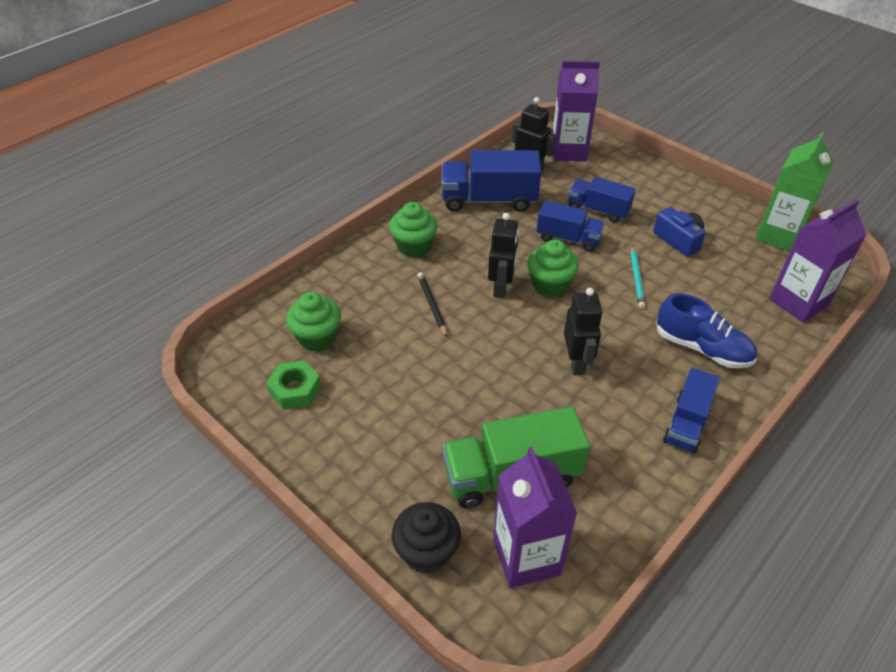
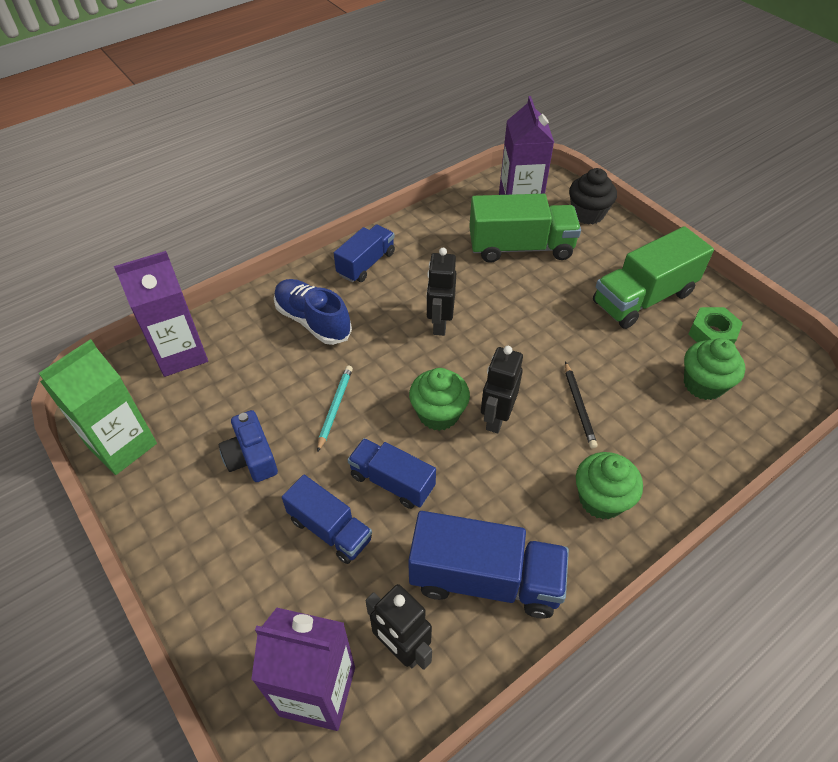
camera: 170 degrees left, 5 degrees up
none -> green truck [593,226,714,329]

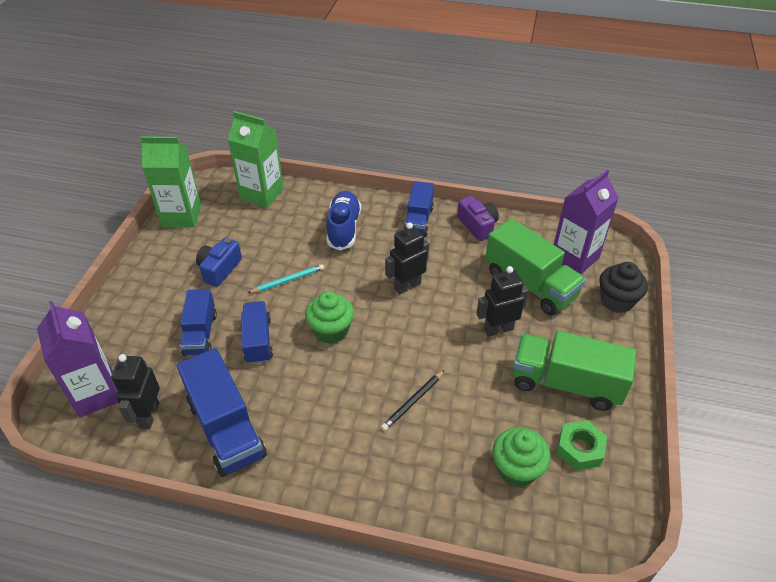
camera: 50 degrees right, 5 degrees down
purple carton [114,251,208,377] -> green carton [228,111,284,208]
blue truck [334,224,395,283] -> blue truck turned 105 degrees clockwise [403,181,434,237]
black robot [481,346,523,433] -> black robot moved to [476,266,529,337]
green cupcake [576,452,643,519] -> none
none -> purple camera [457,196,499,241]

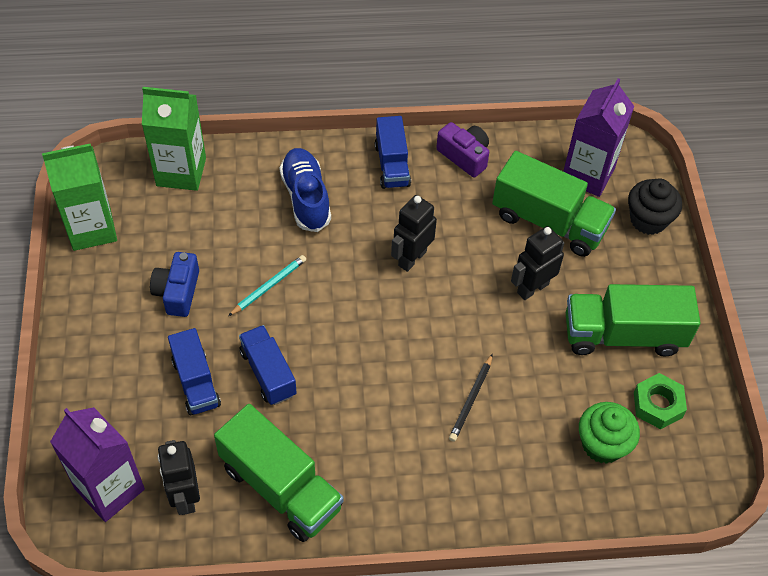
camera: 20 degrees left, 10 degrees up
blue truck [177,348,267,477] -> green truck [214,404,344,542]
green cupcake [305,291,354,344] -> none

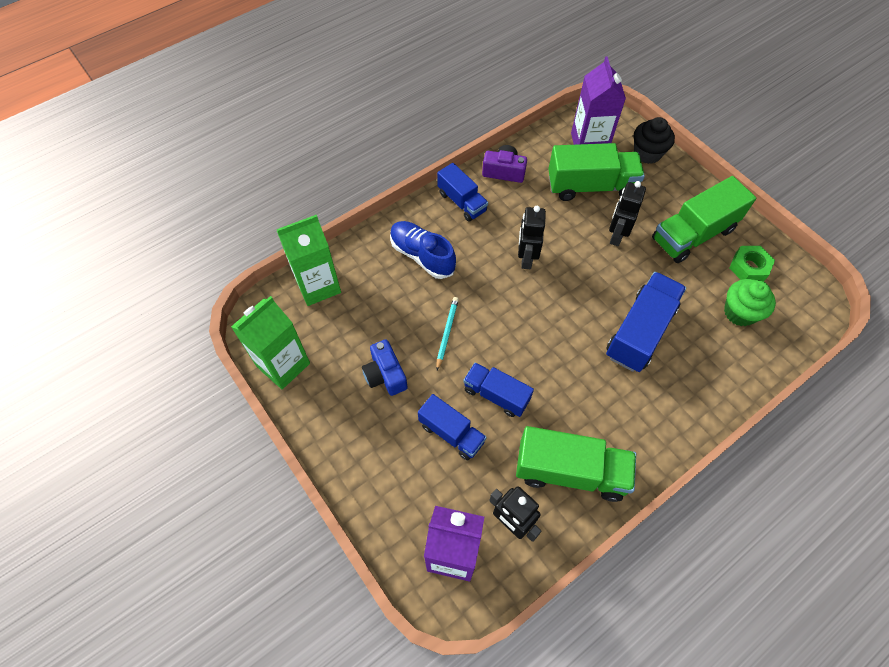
camera: 30 degrees left, 5 degrees up
black pencil [449,354,493,442] -> blue truck [606,272,686,372]

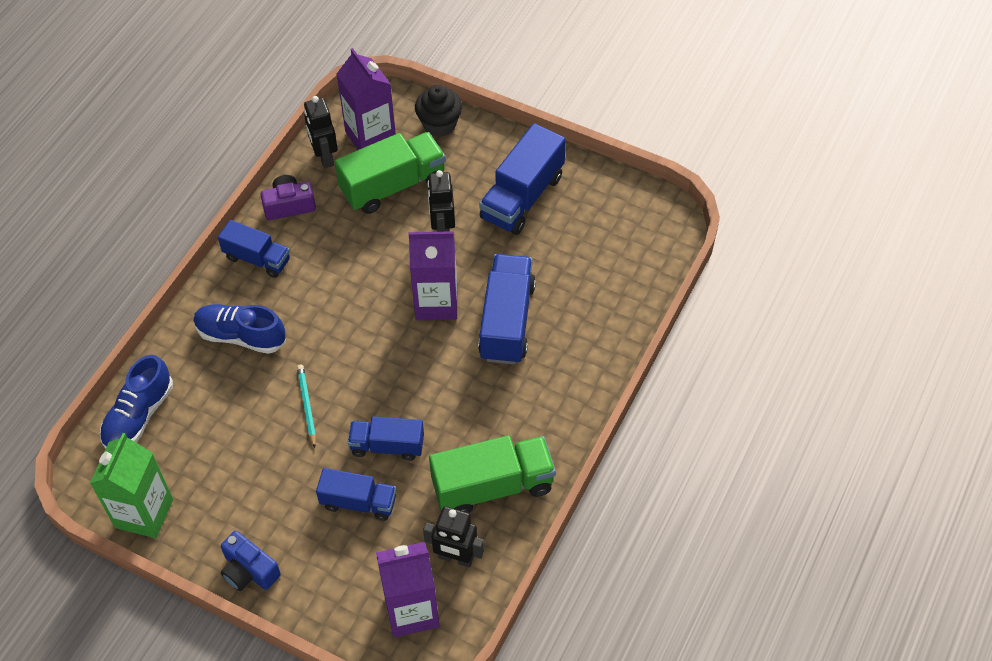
camera: 25 degrees left, 5 degrees down
green carton [277,215,341,306] -> blue shoe [100,355,173,449]
blue camera [362,339,408,396] -> blue camera moved to [221,531,281,591]
black robot [518,206,546,269] -> black robot moved to [304,96,338,168]
green truck [652,176,756,263] -> blue truck [479,123,566,235]
green cupcake [724,279,776,326] -> none
green nut [729,246,775,282] -> none
none -> purple carton [409,231,457,320]

